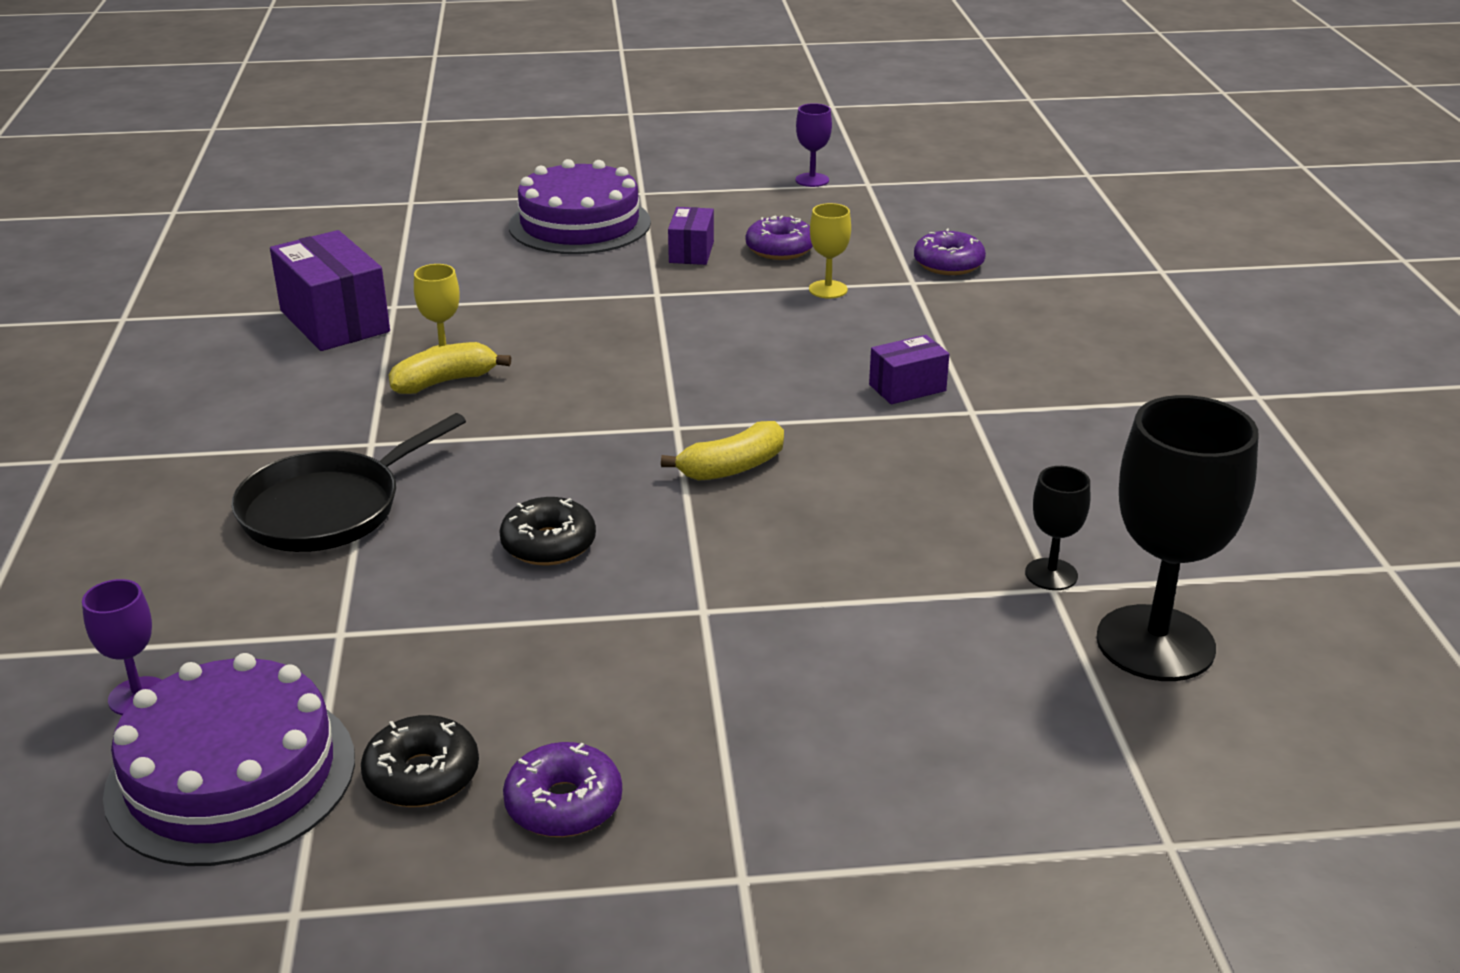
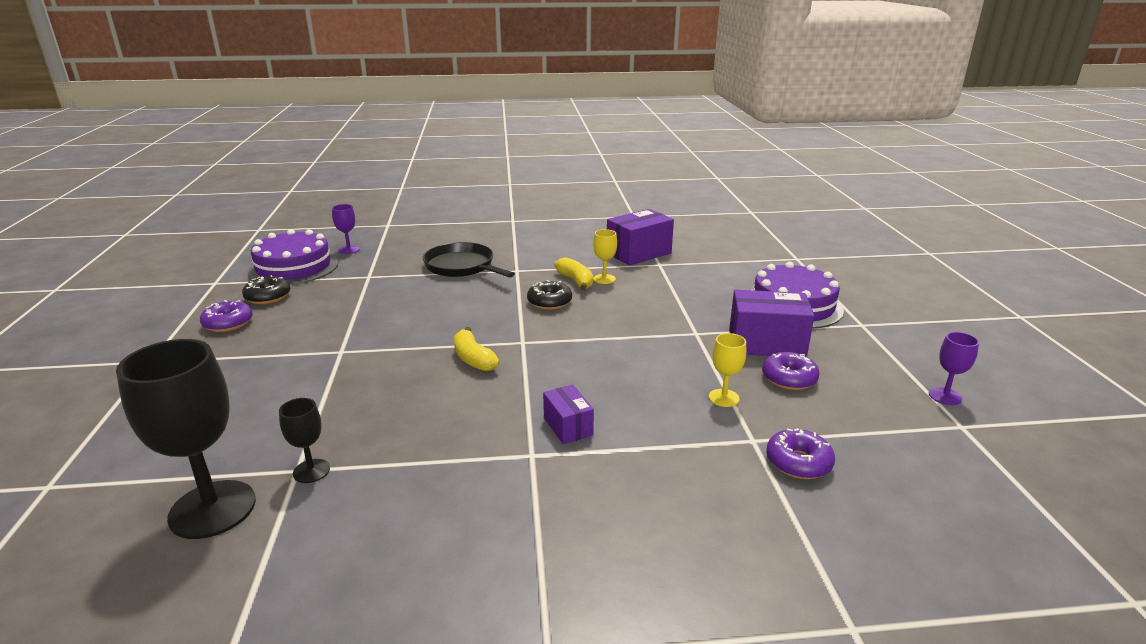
camera: 90 degrees right, 5 degrees down
black donut [499,497,596,565] -> black donut moved to [527,280,572,310]
purple box [668,207,714,265] -> purple box [729,290,814,356], size x1.78

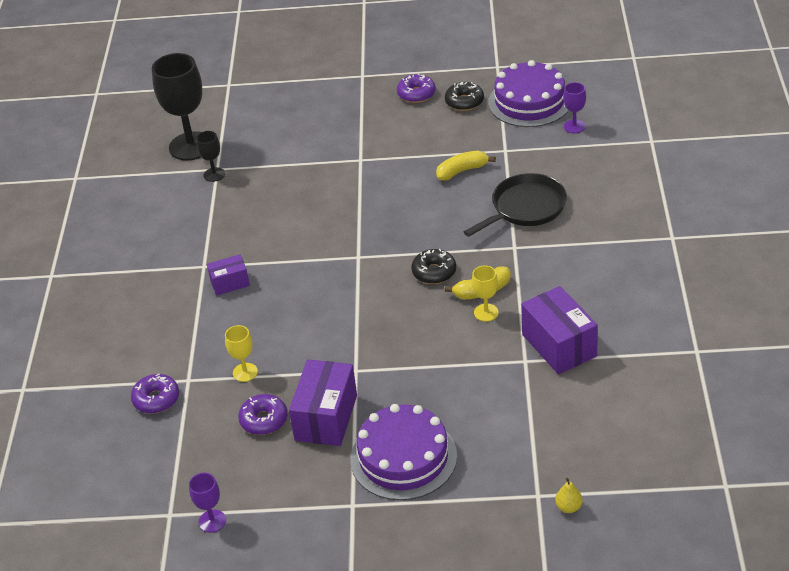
camera: 100 degrees right, 15 degrees up
yellow banana [454,327,500,371] -> yellow banana moved to [436,151,496,181]
none -> yellow pear [555,477,583,513]

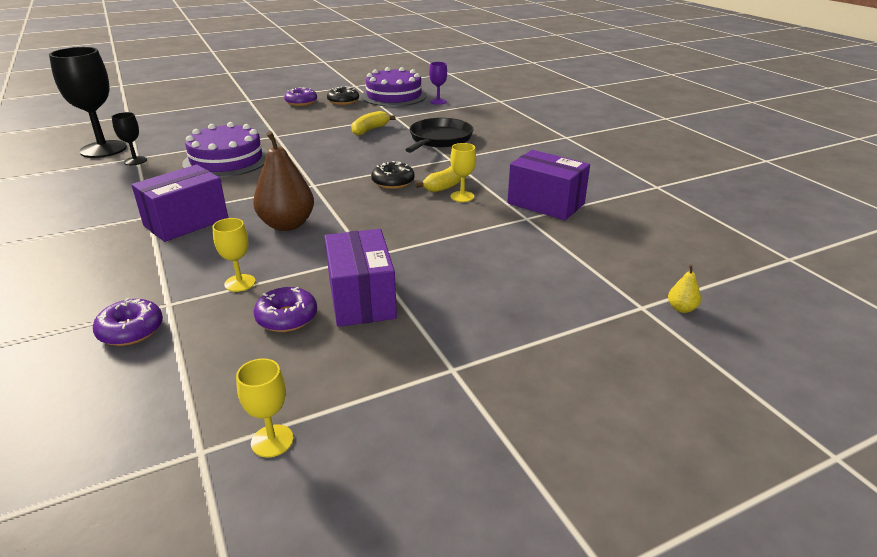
camera: 30 degrees left, 10 degrees down
purple goblet [189,473,226,533] -> yellow goblet [236,358,294,457]
purple box [207,254,250,296] -> purple box [131,165,228,242], size x1.78
purple cake [351,404,457,500] -> purple cake moved to [182,122,268,178]
none -> brown pear [253,131,314,231]

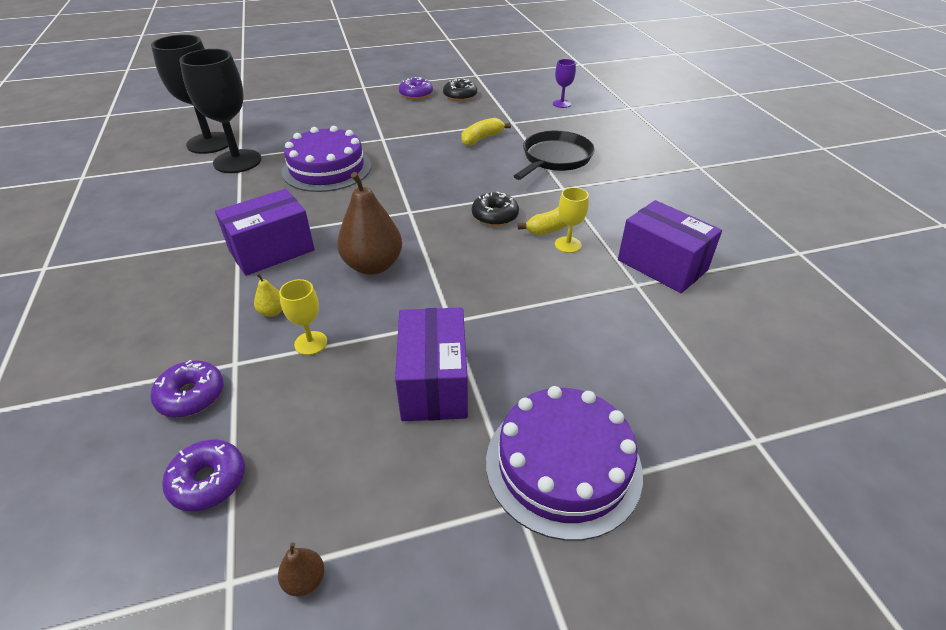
camera: 10 degrees right, 10 degrees up
black goblet [112,112,147,165] -> black goblet [179,49,261,173], size x2.11
yellow goblet [236,358,294,457] -> brown pear [278,542,324,597]
purple donut [254,287,317,332] -> purple donut moved to [162,439,245,511]
purple cake [361,67,427,107] -> purple cake moved to [486,386,643,541]
yellow pear [668,265,701,313] -> yellow pear moved to [254,273,282,317]

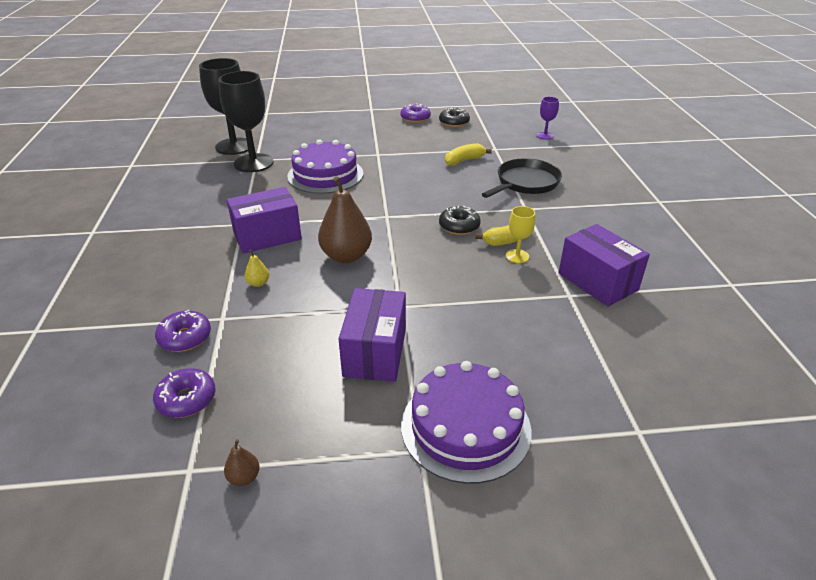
camera: 10 degrees right, 5 degrees down
yellow goblet [279,279,327,355] -> none

